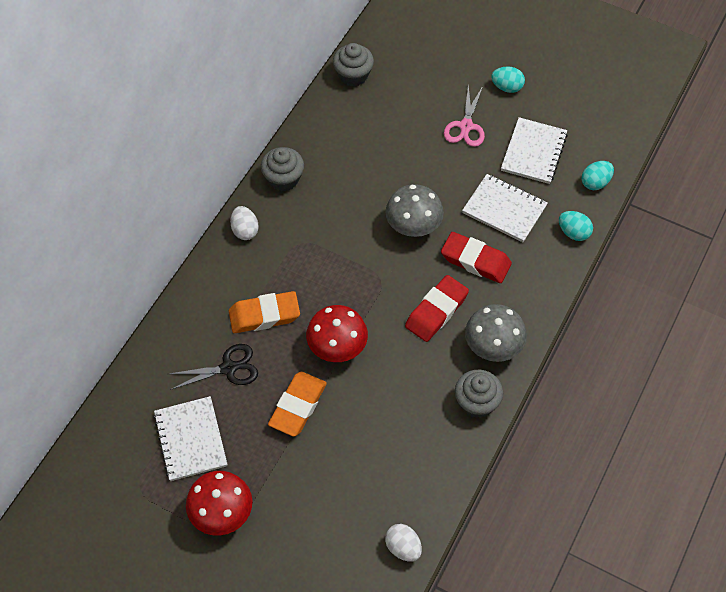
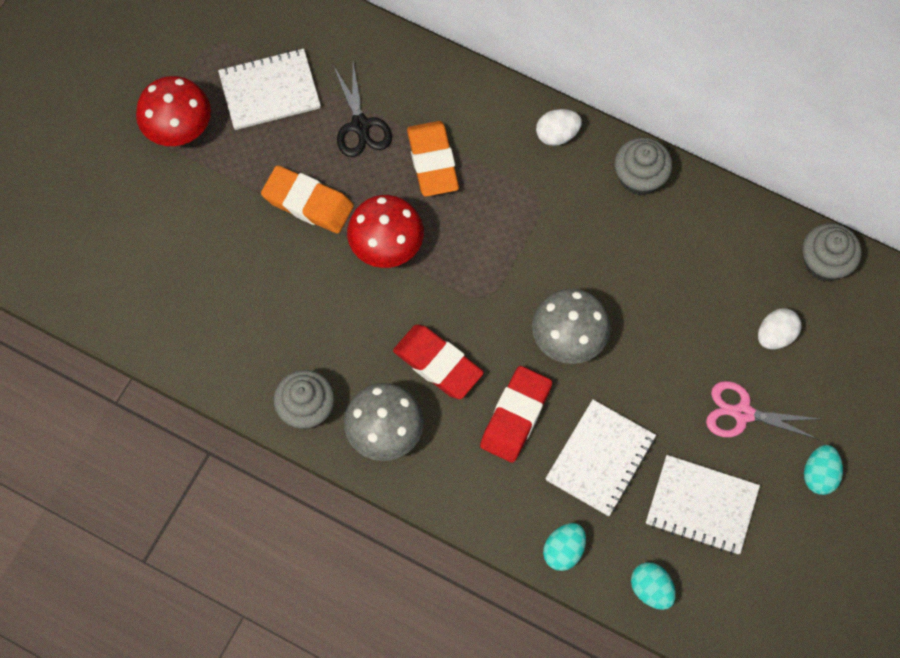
camera: 90 degrees right, 10 degrees up
white egg [385,524,422,561] -> white egg moved to [758,308,802,349]

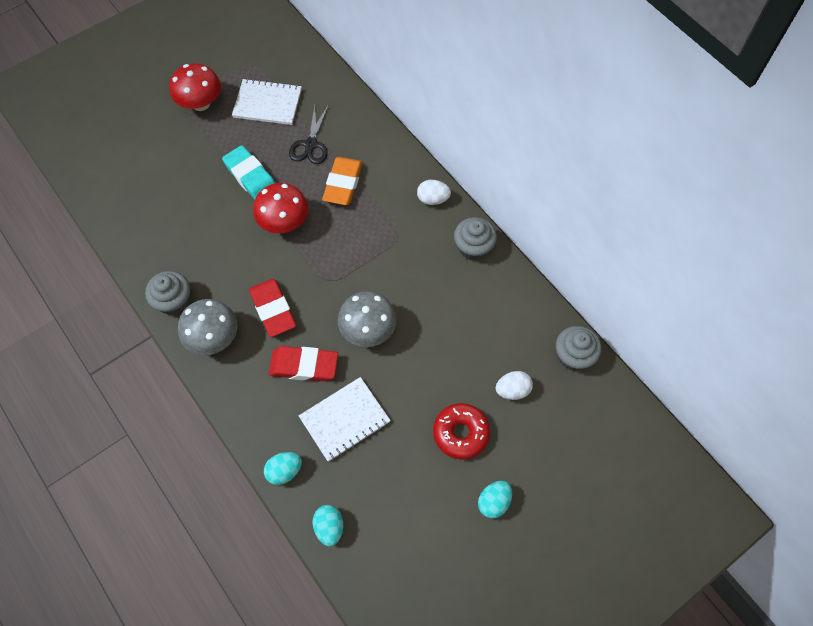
camera: 25 degrees right, 5 degrees down
orange eraser [261,165,354,234] -> turquoise eraser [222,145,275,199]
red eraser [480,366,552,463] -> red eraser turned 45 degrees clockwise [269,346,338,381]
white notebook [646,455,760,555] -> none
pink scissors [706,381,819,440] -> red donut [433,403,490,459]

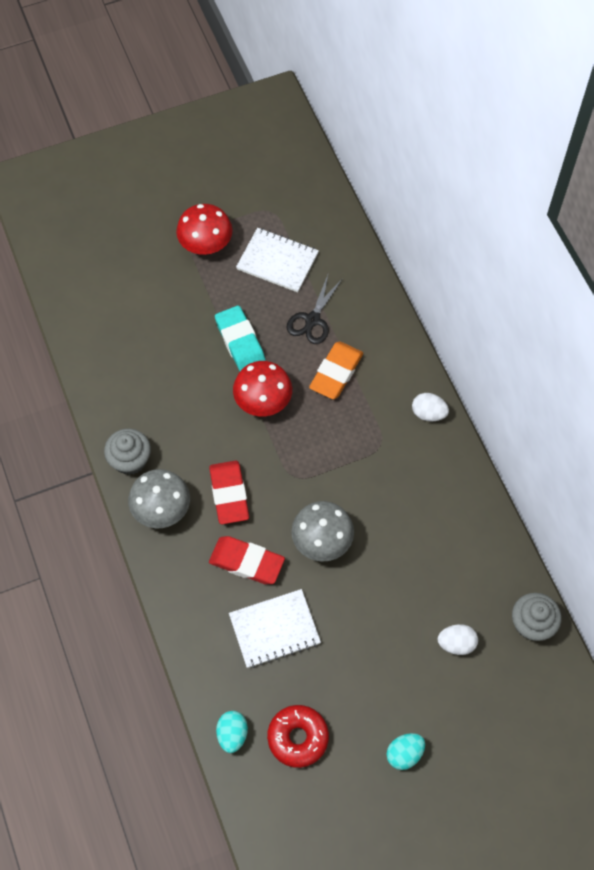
camera: 15 degrees right, 0 degrees up
turquoise egg [264,452,302,485] -> none
red donut [433,403,490,459] -> red donut moved to [267,705,329,768]
grey cupcake [454,217,497,260] -> none

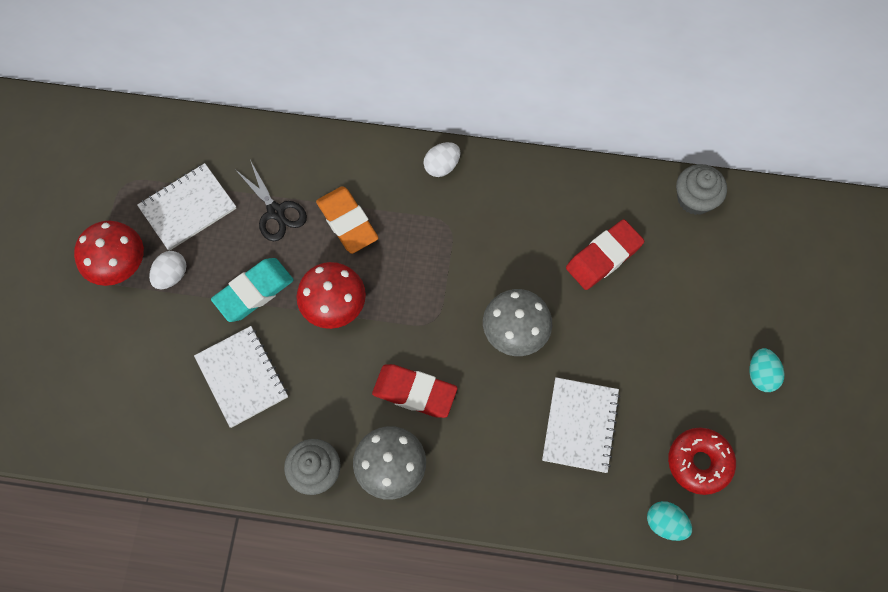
camera: 60 degrees left, 5 degrees up
red eraser [209,536,285,584] -> red eraser moved to [566,219,644,290]
turquoise eraser [215,306,266,371] -> turquoise eraser turned 45 degrees counterclockwise [211,258,294,322]
white egg [438,624,478,655] -> white egg moved to [149,251,187,289]
none -> white notebook [194,326,288,428]

